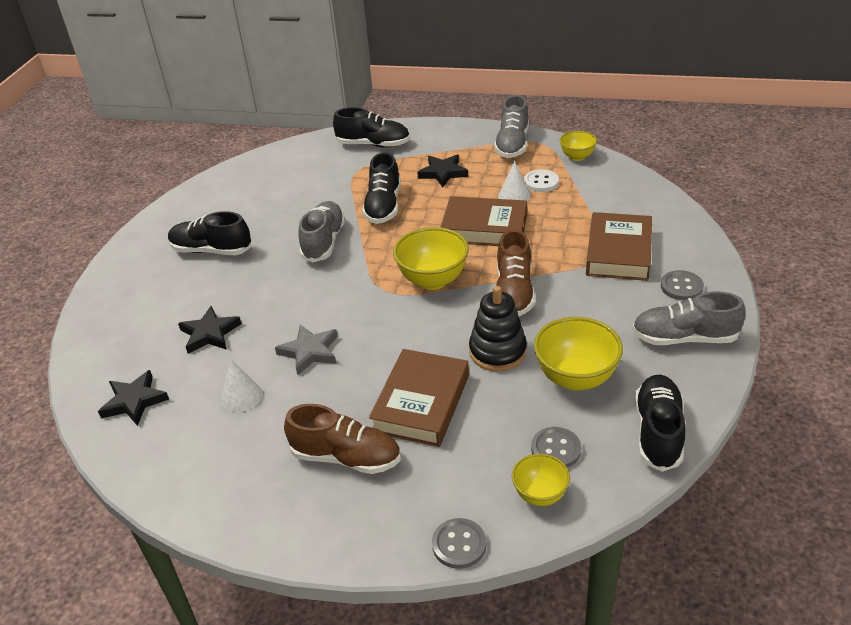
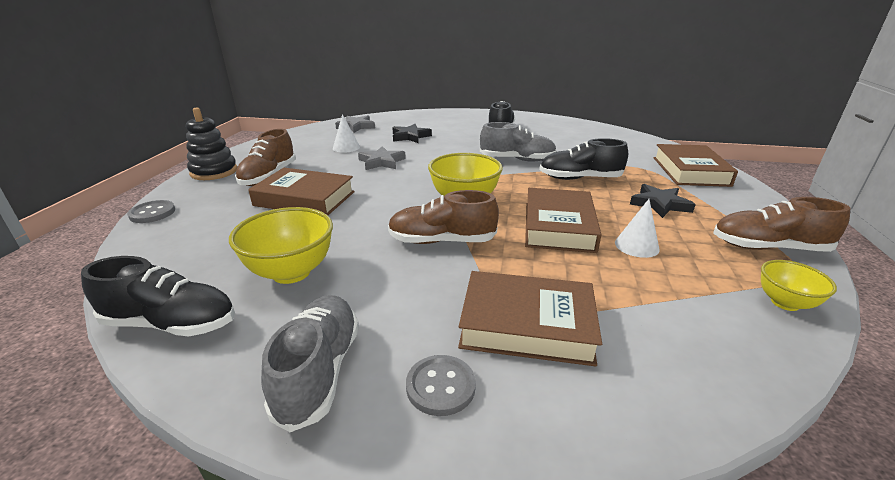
camera: 85 degrees right, 10 degrees down
black star [98,370,169,426] -> grey star [335,115,375,133]
black shoe [333,107,410,148] -> brown book [653,144,738,187]
black stacking toy [469,286,527,372] -> black stacking toy moved to [186,108,237,180]
grey shoe [494,95,529,158] -> brown shoe [713,197,851,252]
yellow bowl [512,454,570,506] -> none
white button [524,169,559,192] -> none
grey button [531,427,581,468] -> none

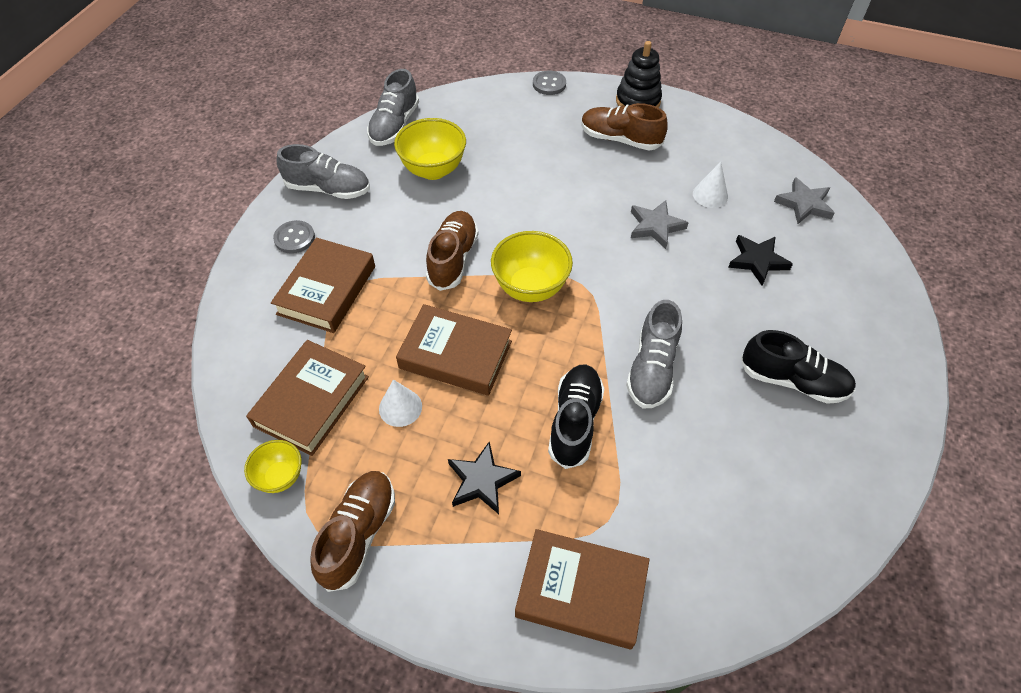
camera: 100 degrees right, 25 degrees up
black shoe [81,256,235,336] -> grey shoe [367,69,419,146]
brown book [248,168,355,215] -> brown book moved to [246,340,369,456]

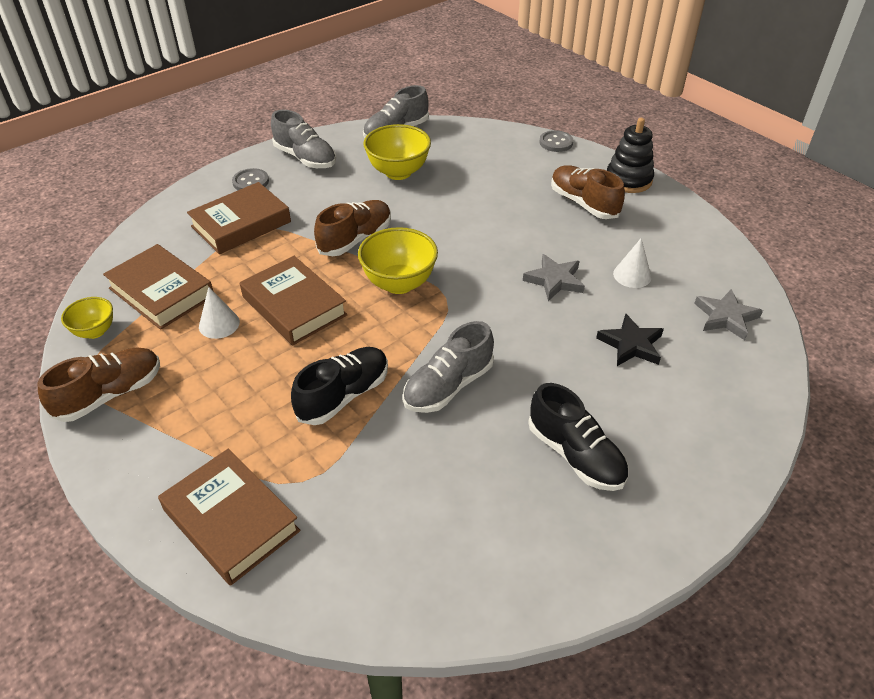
camera: 30 degrees right, 10 degrees down
brown book [246,340,369,456] -> brown book turned 75 degrees clockwise [103,244,213,330]
black star [448,441,521,514] -> none

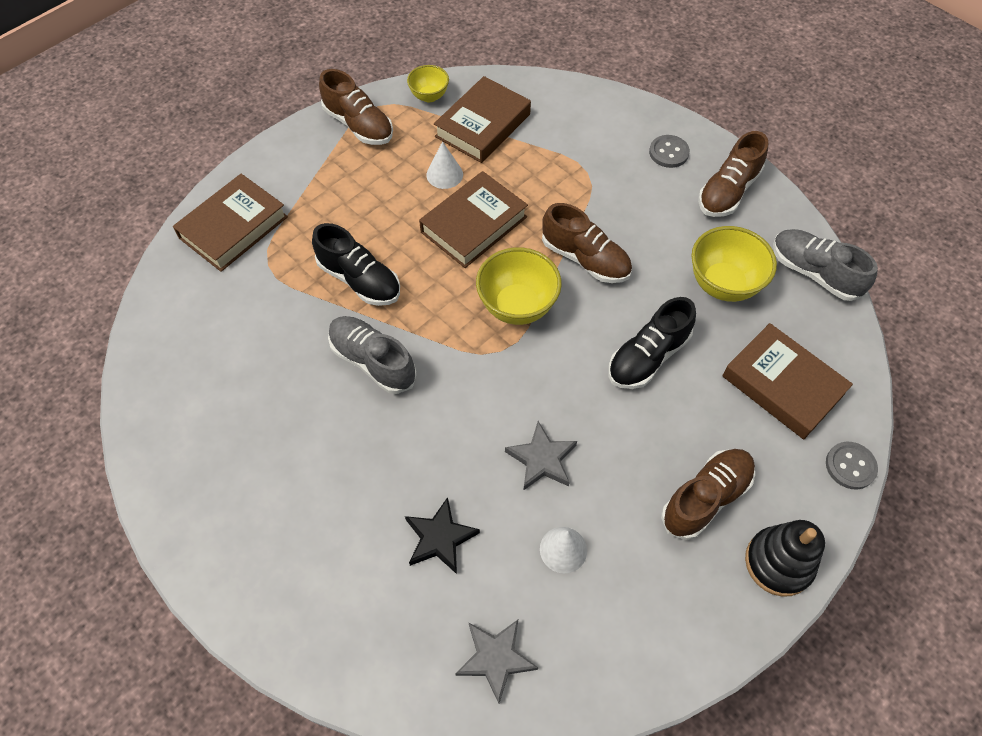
camera: 85 degrees right, 15 degrees up
brown book [187,182,291,254] -> brown book moved to [722,323,853,439]
grey shoe [271,110,336,168] -> brown shoe [698,131,768,217]
black shoe [528,383,628,491] -> black shoe moved to [608,297,696,389]

